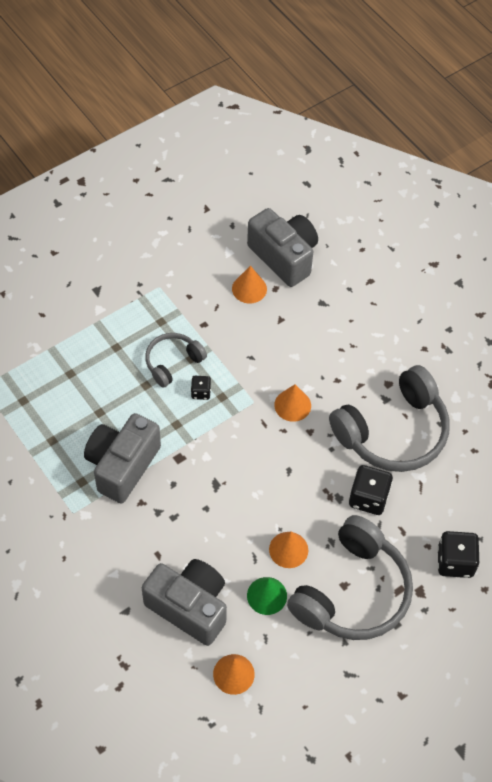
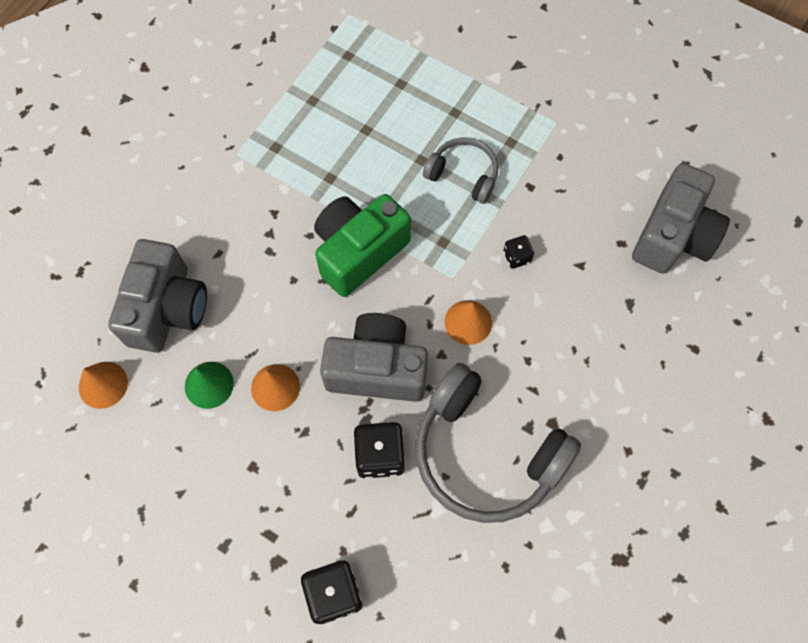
camera: 70 degrees right, 10 degrees up
grey camera [84,413,161,503] -> grey camera moved to [320,313,428,402]
black dice [191,376,211,400] -> black dice moved to [503,235,534,269]
orange cone [232,266,267,303] -> none
grey headphones [287,515,413,640] -> none
none -> green camera [314,194,411,297]

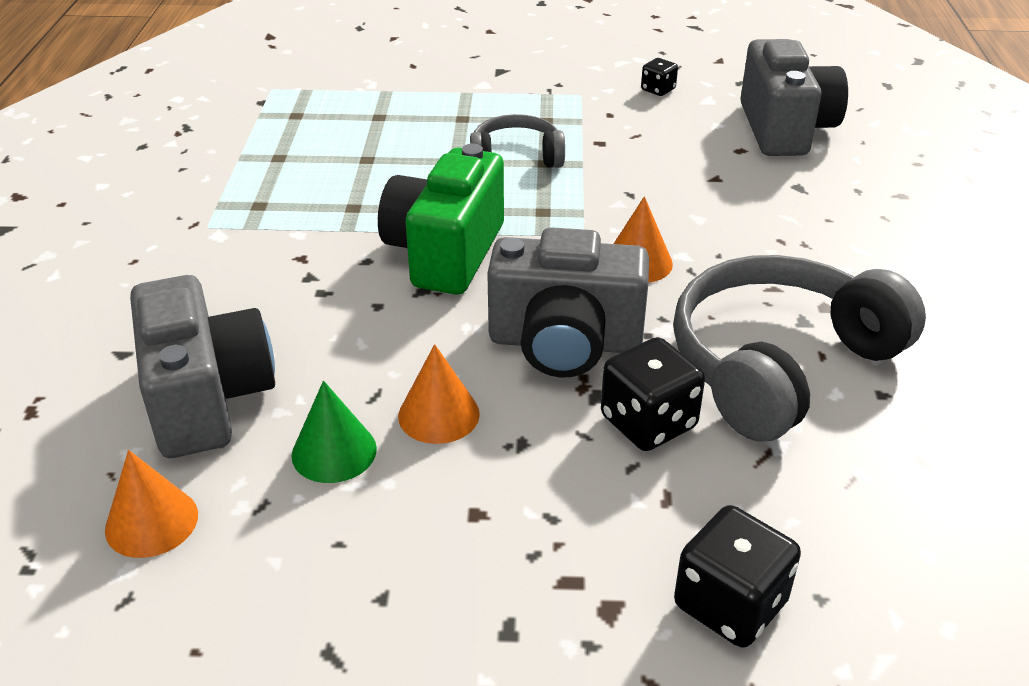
camera: 30 degrees left, 30 degrees down
grey camera [320,313,428,402] -> grey camera turned 150 degrees counterclockwise [487,227,649,377]
grey headphones [415,363,581,523] -> grey headphones turned 135 degrees clockwise [673,255,926,441]
black dice [503,235,534,269] -> black dice moved to [641,58,678,96]

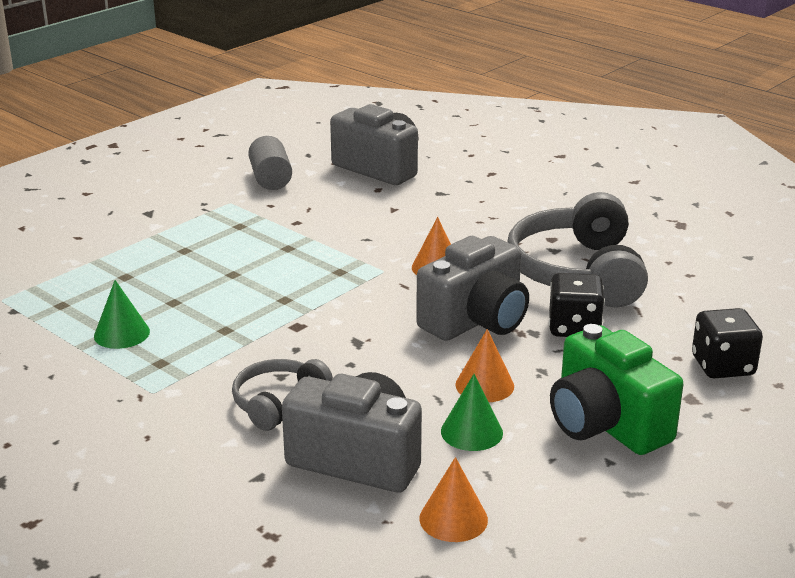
camera: 50 degrees left, 10 degrees down
green camera [378,144,504,295] -> green camera moved to [550,324,684,455]
grey headphones [470,114,565,167] -> grey headphones moved to [232,359,333,431]
black dice [641,58,678,96] -> grey cylinder [248,136,292,190]
none -> green cone [94,280,150,349]

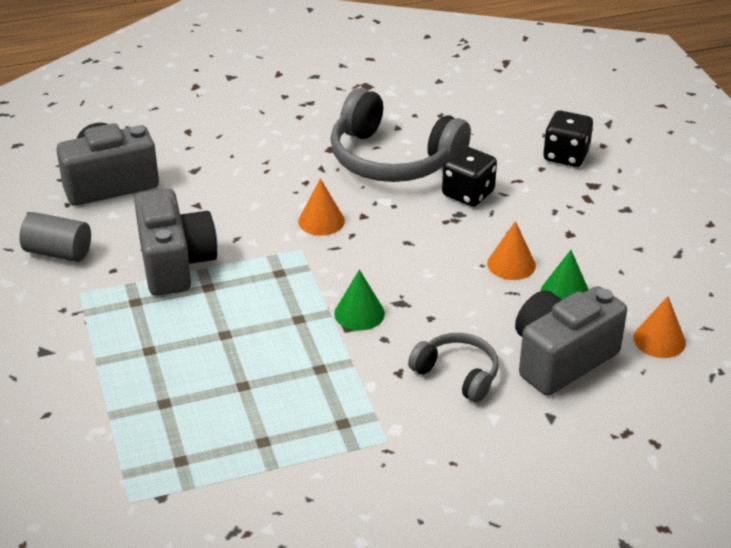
camera: 60 degrees left, 10 degrees up
green cone [94,280,150,349] -> green cone moved to [334,269,385,331]
grey headphones [232,359,333,431] -> grey headphones turned 150 degrees clockwise [408,333,499,402]
grey camera [416,236,529,341] -> grey camera moved to [134,189,217,296]
green camera [550,324,684,455] -> none

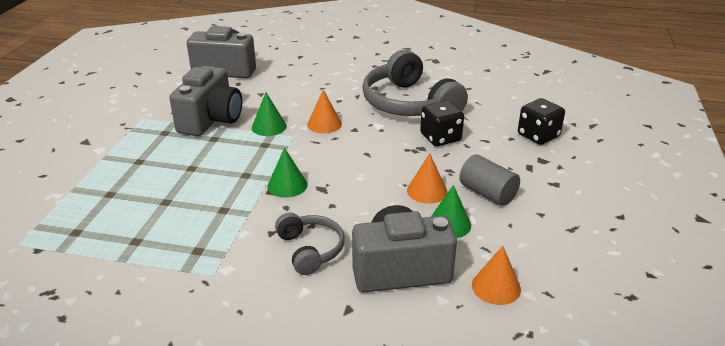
camera: 30 degrees right, 5 degrees down
grey cylinder [19,212,91,262] -> grey cylinder moved to [459,154,520,206]
none -> green cone [252,93,287,136]

